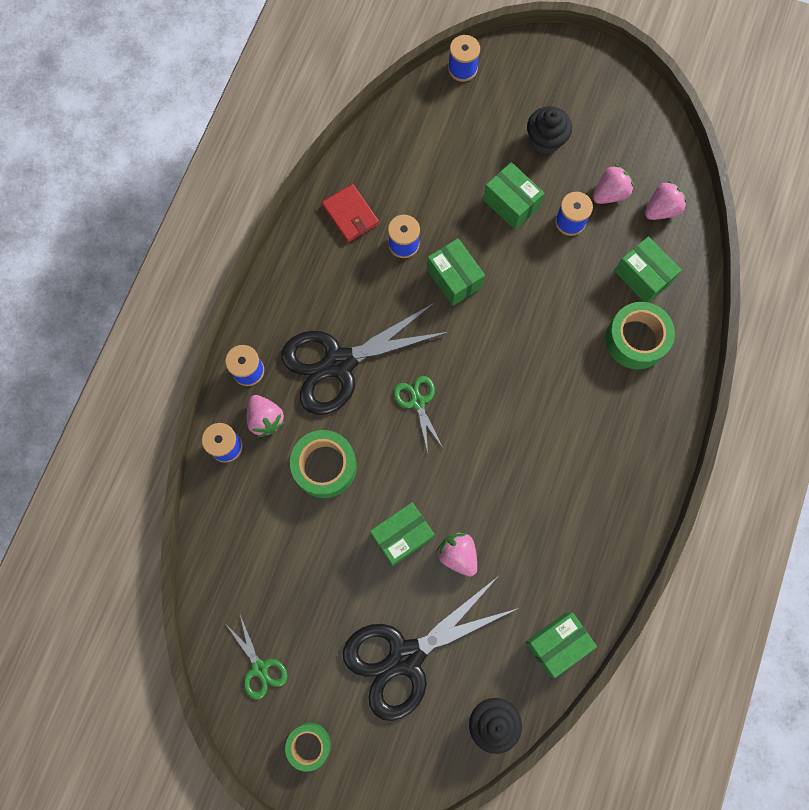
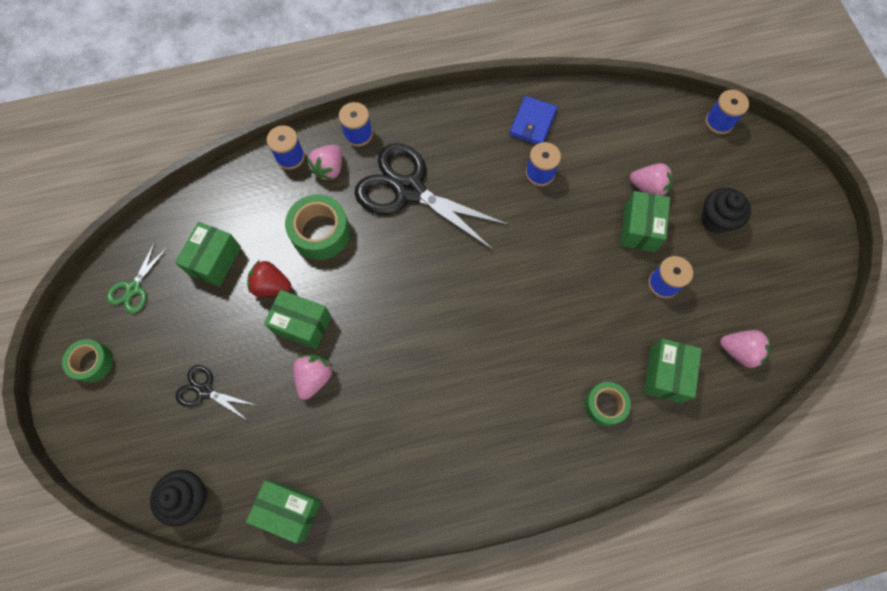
camera: 55 degrees right, 5 degrees down
red wallet [322,184,379,243] -> blue wallet [509,96,557,145]
black scissors [343,577,518,721] -> black scissors [176,365,255,420], size x0.47
green scissors [394,376,443,453] -> none
green box [427,238,485,306] -> green box moved to [175,222,241,287]
pink strawberry [593,164,634,204] -> pink strawberry moved to [630,163,673,196]
green tape [606,302,675,369] -> green tape [585,382,631,426], size x0.63
none -> red strawberry [247,260,292,297]

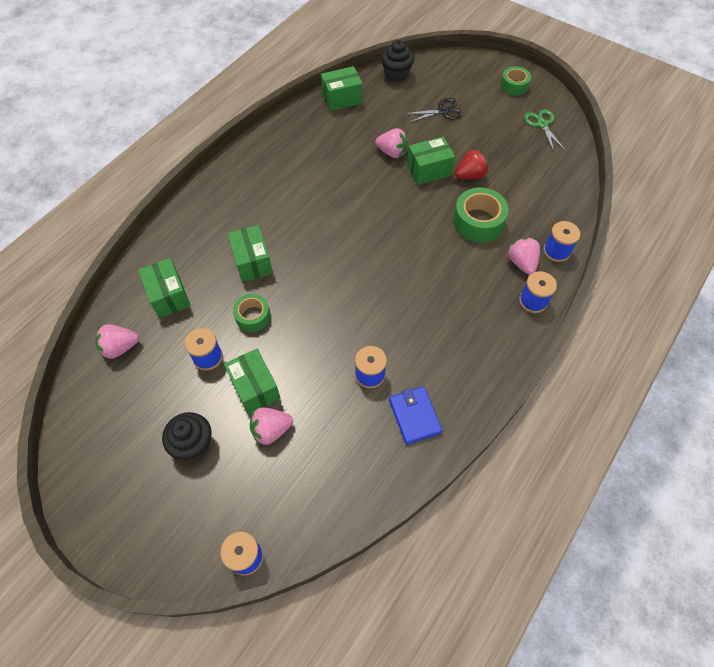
camera: 140 degrees right, 10 degrees down
green box [175,222,241,287] -> green box moved to [228,225,273,282]
pink strawberry [293,355,332,400] -> pink strawberry turned 45 degrees counterclockwise [375,128,408,158]
black scissors [355,143,510,251] -> none
green tape [585,382,631,426] -> green tape moved to [233,294,271,332]

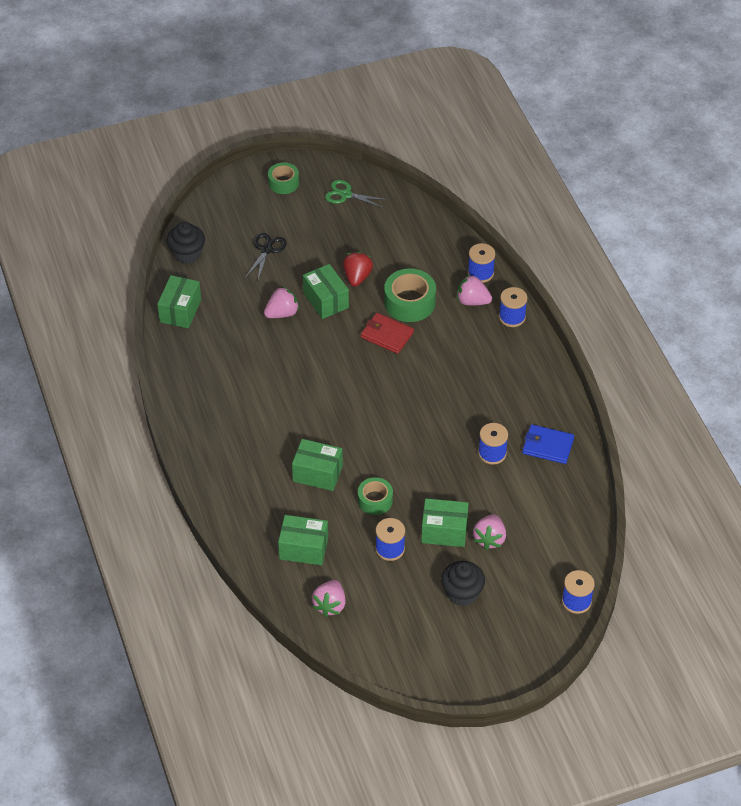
camera: 55 degrees left, 10 degrees down
green box [407,136,455,185] -> green box turned 45 degrees counterclockwise [303,264,349,319]
none -> red wallet [361,313,414,354]

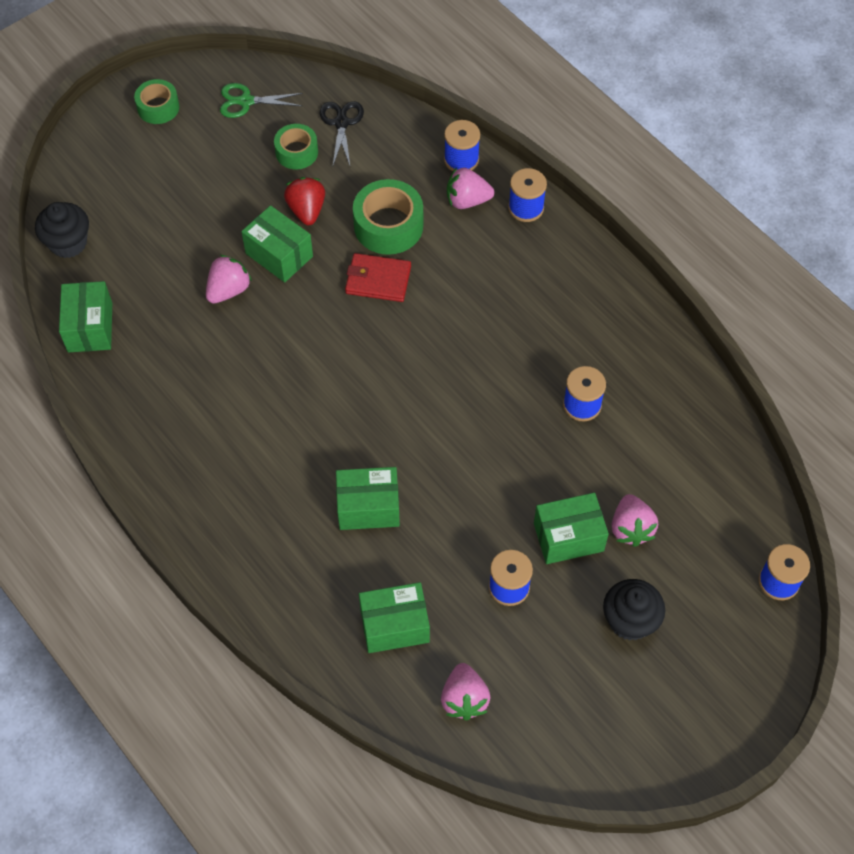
camera: 20 degrees left, 10 degrees up
black scissors [245,233,287,280] -> black scissors moved to [320,101,364,165]
green tape [358,477,393,515] -> green tape moved to [274,124,318,169]
blue wallet [522,424,574,464] -> none

